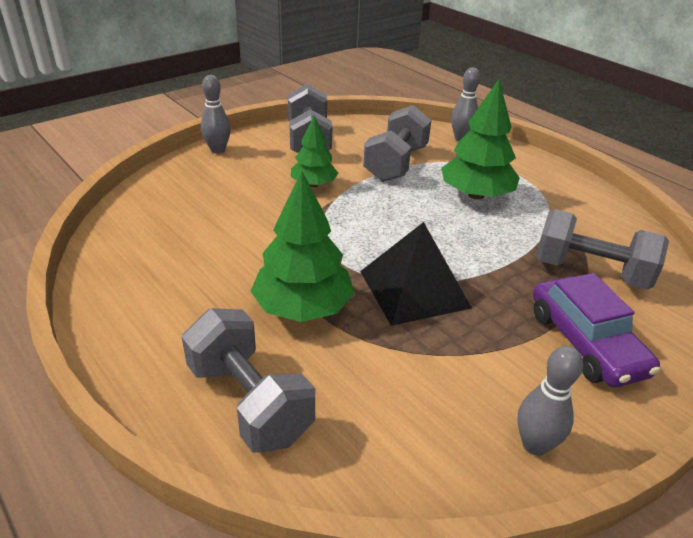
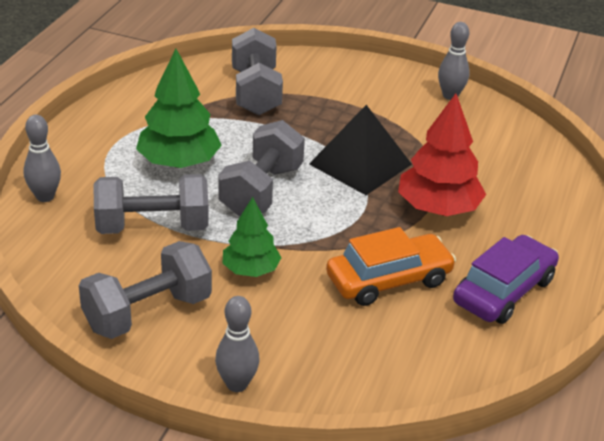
camera: 120 degrees left, 0 degrees up
grey dumbbell [182,308,315,453] -> grey dumbbell moved to [219,120,305,217]
green tree [250,171,355,322] -> red tree [398,93,486,216]
purple car [533,273,660,387] -> purple car moved to [453,235,559,324]
none -> orange car [326,227,456,306]

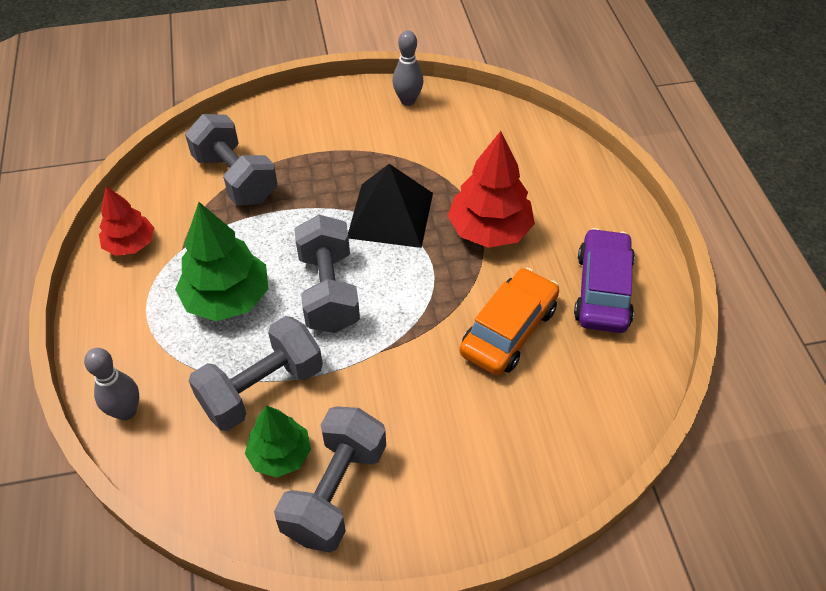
camera: 30 degrees left, 15 degrees up
grey bowling pin [215,296,259,392] -> none
green tree [222,197,282,277] -> green tree moved to [245,405,311,477]
none -> red tree [99,186,154,256]

